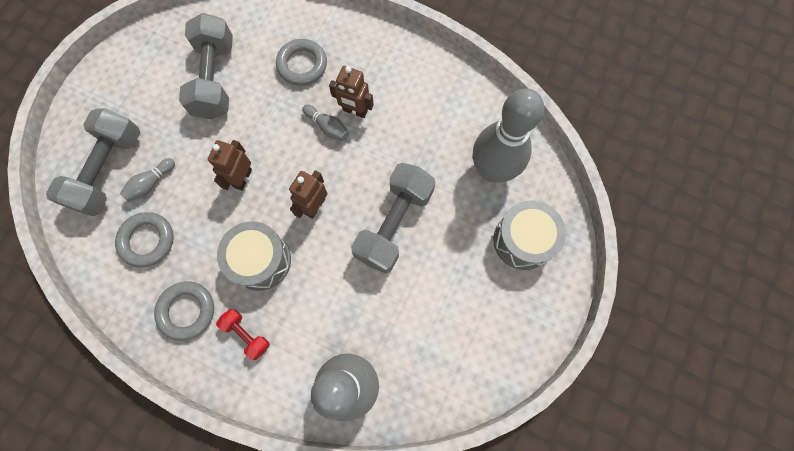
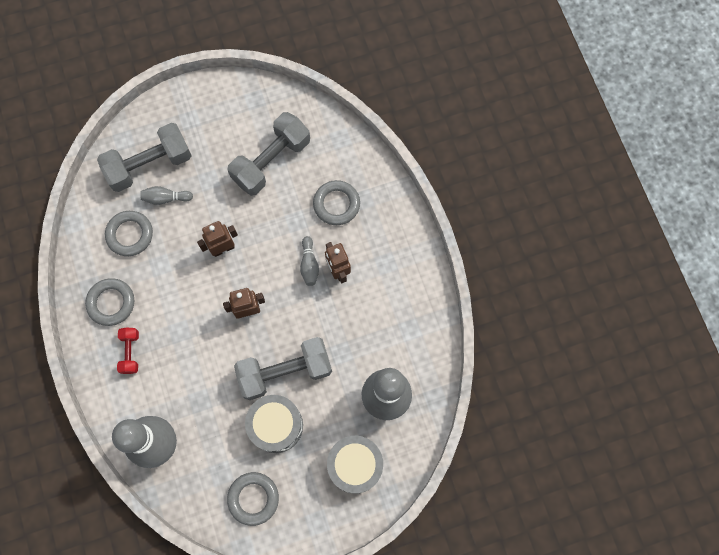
camera: 45 degrees right, 0 degrees up
grey drum [217,221,291,291] -> grey drum moved to [245,395,303,453]
none -> grey ring [227,472,279,526]

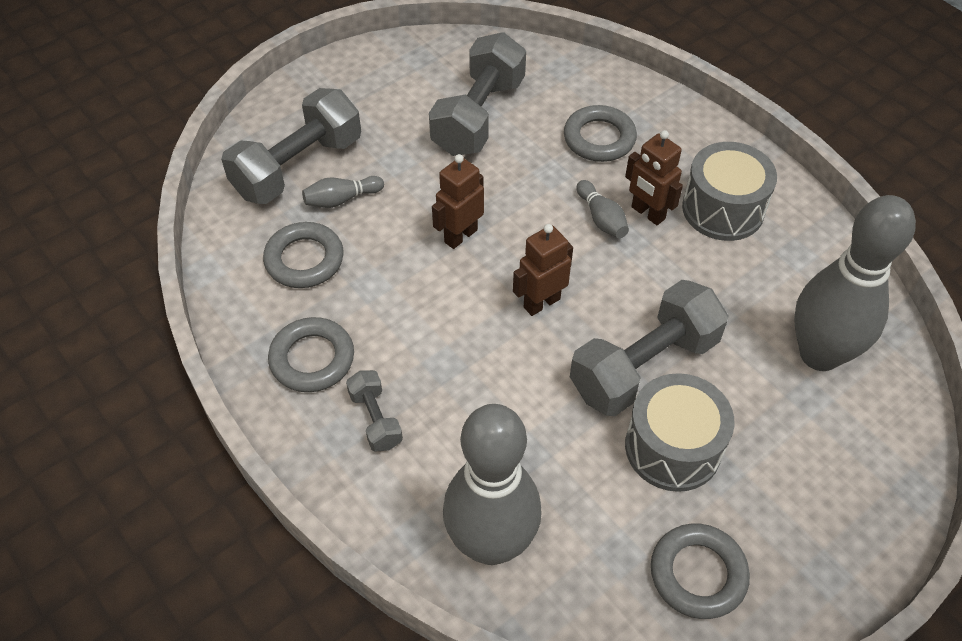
camera: 20 degrees left, 20 degrees down
red dumbbell [117,328,139,374] -> grey dumbbell [346,370,403,452]
grey drum [327,436,383,494] -> grey drum moved to [682,142,777,241]

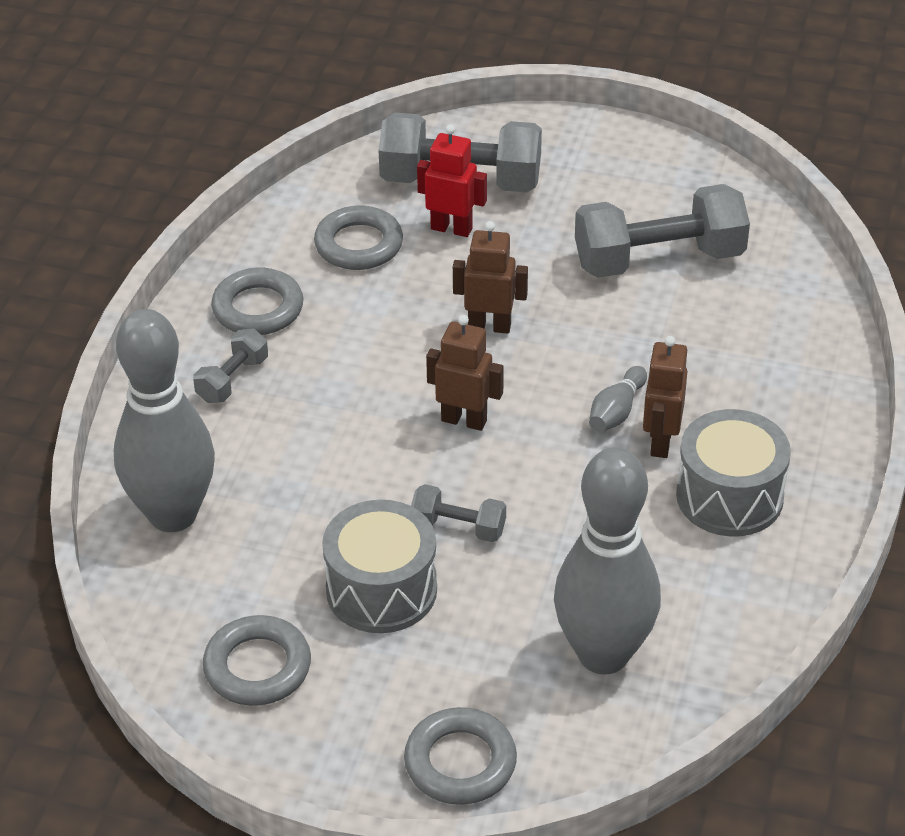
camera: 55 degrees right, 10 degrees down
grey bowling pin [302,176,384,208] -> red robot [417,124,487,237]
grey ring [564,105,637,162] -> grey ring moved to [404,707,517,805]
grey dumbbell [570,280,729,416] -> grey dumbbell [411,484,506,542], size x0.49

